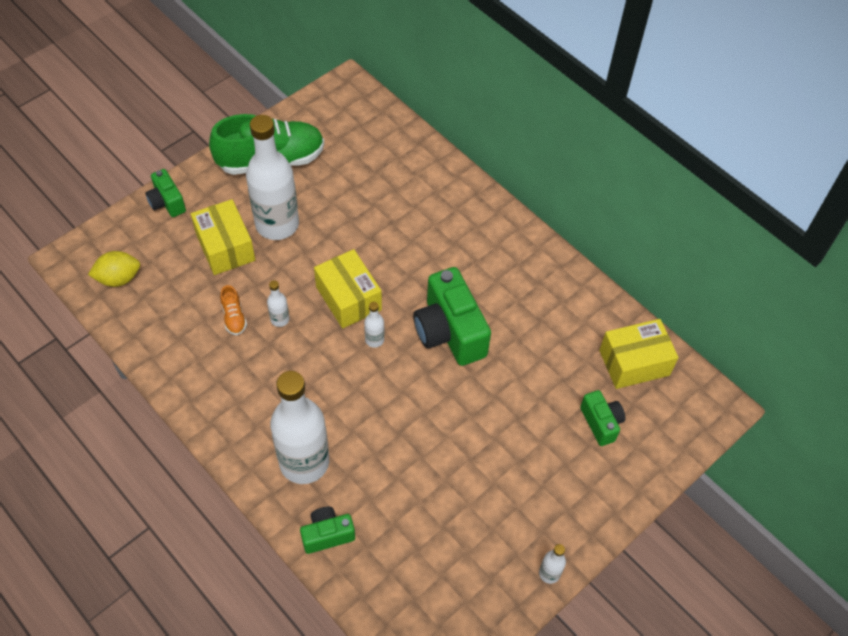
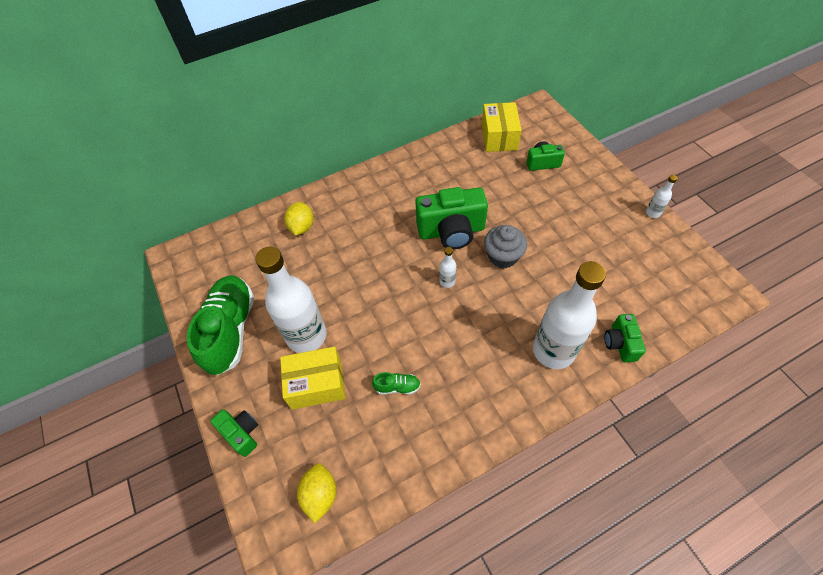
camera: 70 degrees left, 0 degrees up
green camera [145,169,186,217] -> green camera turned 120 degrees counterclockwise [210,409,258,457]
orange shoe [220,285,247,335] -> green shoe [372,372,421,395]
white bottle [267,280,289,327] -> none
yellow box [314,249,382,329] -> none
none -> yellow lemon [284,202,313,235]
none -> grey cupcake [484,225,527,269]

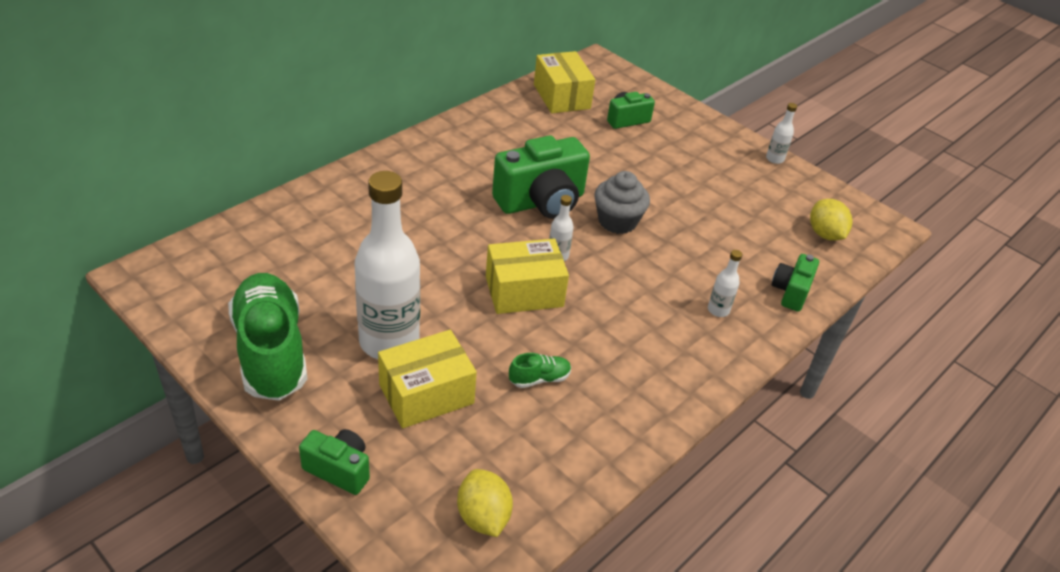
camera: 25 degrees left, 15 degrees down
yellow lemon [284,202,313,235] -> yellow lemon moved to [810,199,852,241]
white bottle [533,261,606,369] -> white bottle [708,250,742,317], size x0.41
green camera [604,314,646,362] -> green camera turned 45 degrees clockwise [772,254,819,312]
none -> yellow box [486,239,569,314]

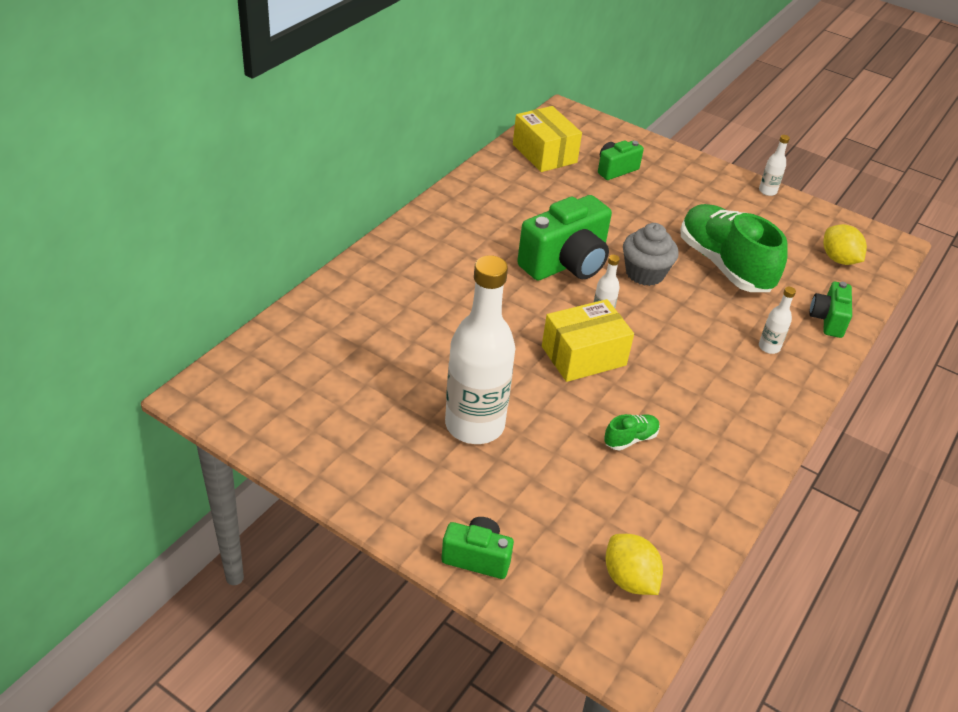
camera: 10 degrees left, 0 degrees up
green shoe [228,273,307,401] -> green shoe moved to [680,204,788,292]
yellow box [378,330,477,428] -> none

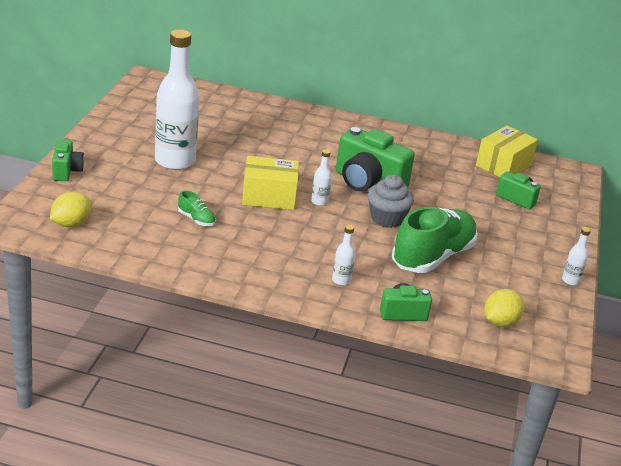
camera: 70 degrees right, 10 degrees down
yellow box [542,299,634,382] -> yellow box turned 45 degrees counterclockwise [242,156,299,210]

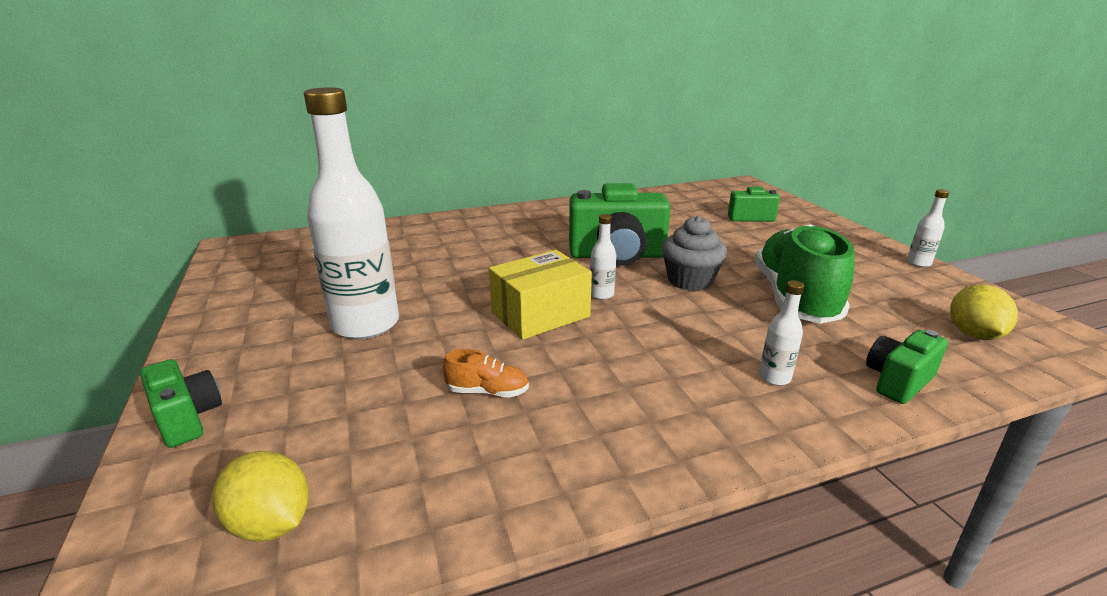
camera: 30 degrees left, 5 degrees down
yellow lemon [50,192,92,228] -> yellow lemon turned 60 degrees counterclockwise [212,451,309,542]
green shoe [178,190,216,226] -> orange shoe [443,349,529,398]
yellow box [476,125,538,177] -> none

